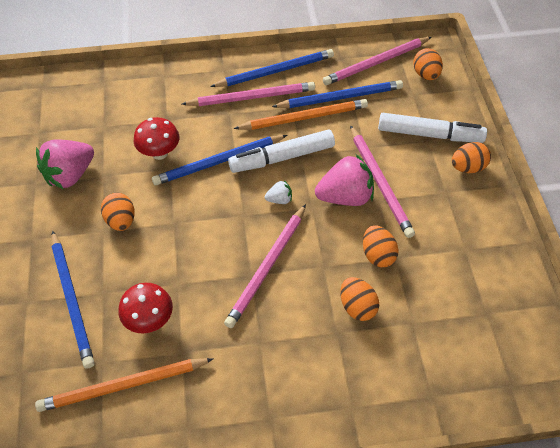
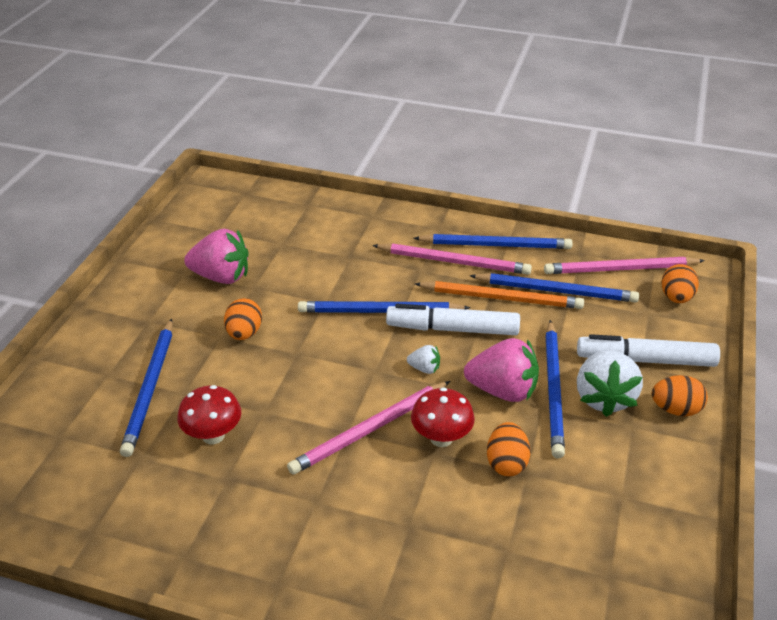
camera: 25 degrees right, 15 degrees down
orange pencil [35,358,213,412] -> none
pink strawberry [36,139,94,189] -> pink strawberry turned 150 degrees counterclockwise [184,229,249,284]
red mushroom [133,117,179,160] -> red mushroom moved to [411,387,475,447]
orange egg [340,277,379,321] -> none
pink pencil [350,125,415,238] -> blue pencil [545,320,565,459]
white marker [378,113,487,143] -> white marker turned 150 degrees clockwise [577,334,720,367]
none -> white strawberry [577,350,643,417]

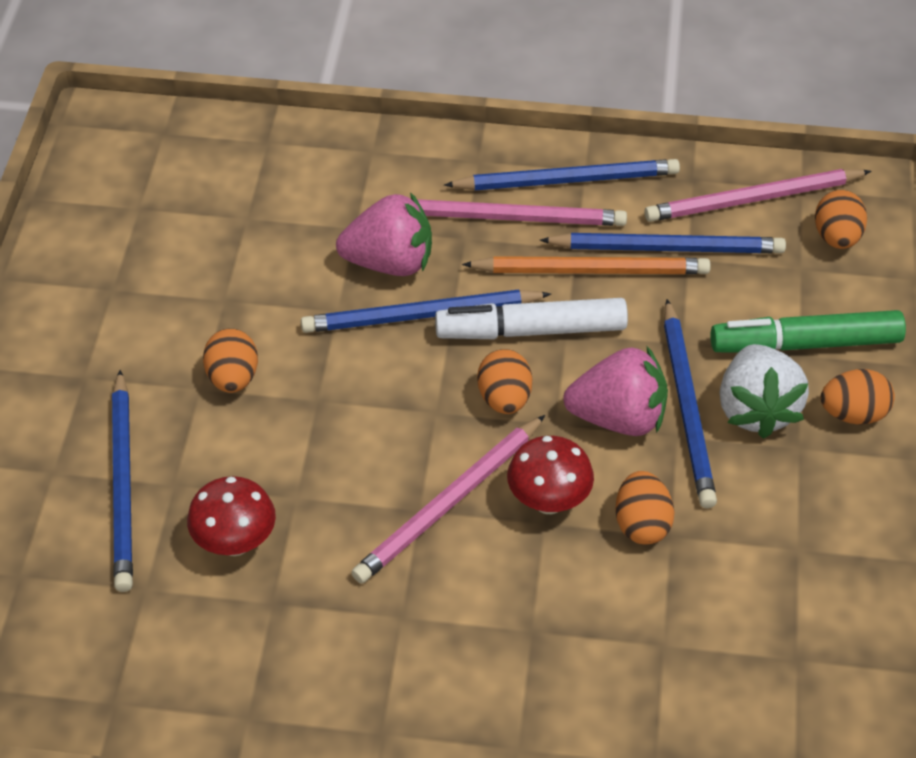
camera: 10 degrees left, 10 degrees up
pink strawberry [184,229,249,284] -> pink strawberry moved to [336,192,432,276]
white strawberry [407,345,440,374] -> orange egg [477,349,532,414]
white marker [577,334,720,367] -> green marker [710,310,906,353]

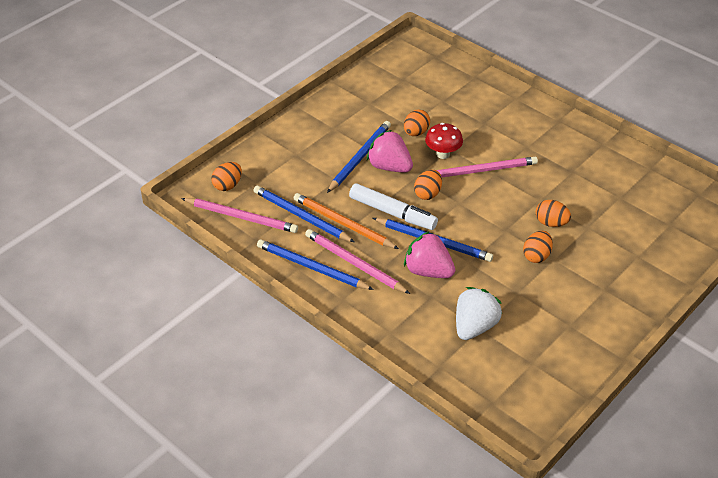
camera: 145 degrees left, 5 degrees down
blue pencil [112,370,133,592] -> none
red mushroom [187,476,276,556] -> none
green marker [710,310,906,353] -> none
white strawberry [720,344,809,439] -> white strawberry moved to [456,287,502,340]
orange egg [821,369,895,425] -> orange egg moved to [536,200,571,227]

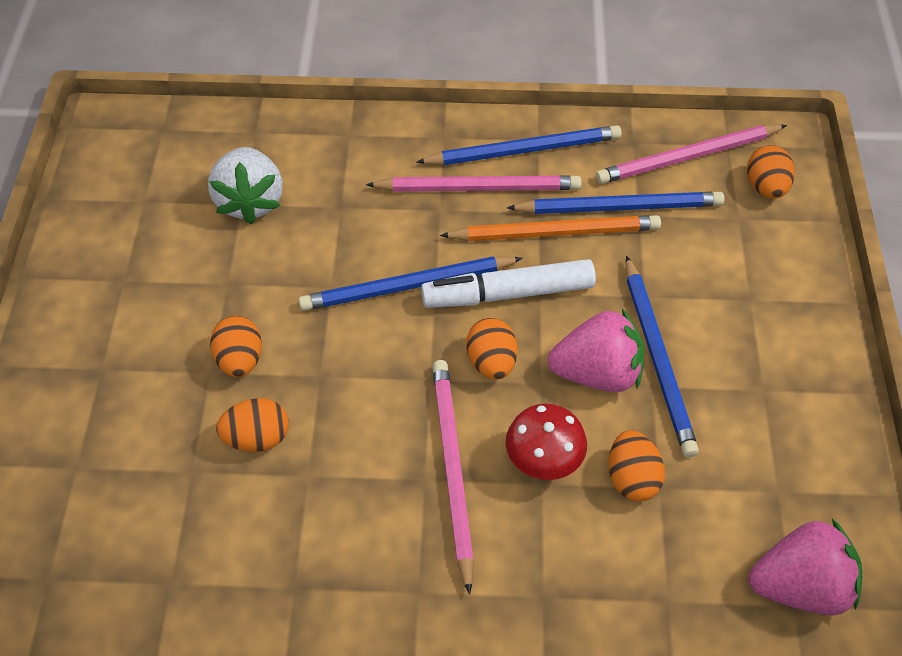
camera: 140 degrees right, 10 degrees up
pink strawberry [404,231,455,278] -> pink strawberry moved to [749,519,862,615]
pink pencil [436,157,538,177] -> pink pencil turned 135 degrees clockwise [432,360,474,595]

